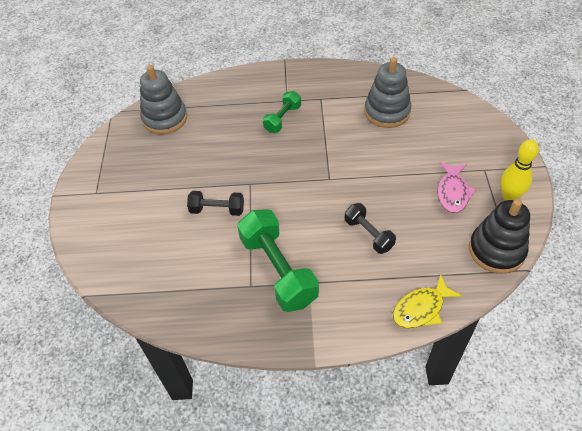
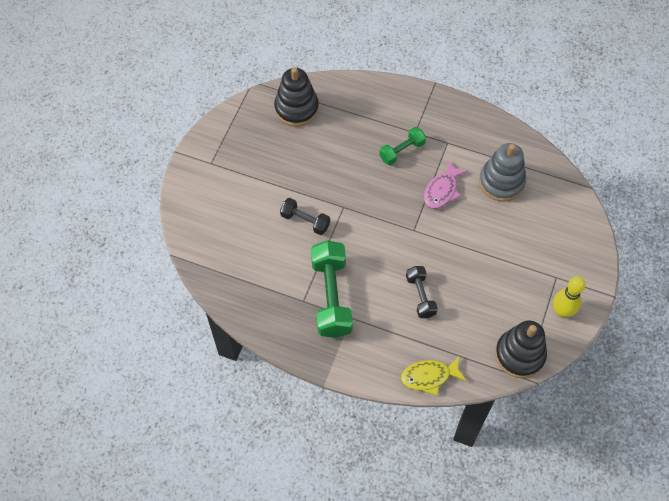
camera: 20 degrees right, 10 degrees up
grey stacking toy [140,65,187,135] -> black stacking toy [274,67,319,126]
pink fish [437,162,476,213] -> pink fish moved to [424,160,468,209]

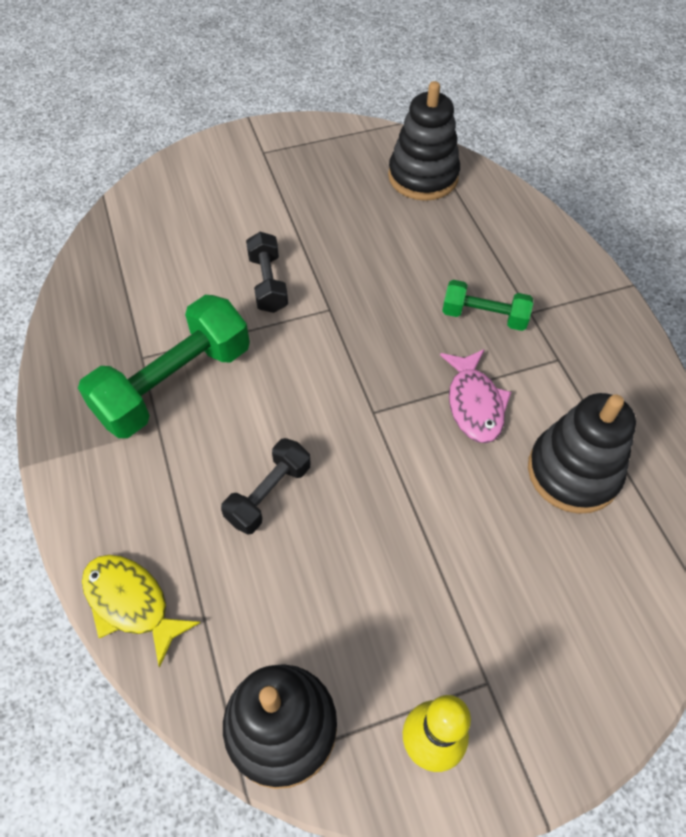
camera: 50 degrees right, 5 degrees down
pink fish [424,160,468,209] -> pink fish turned 90 degrees counterclockwise [440,349,511,443]
grey stacking toy [479,143,526,202] -> black stacking toy [528,393,636,514]

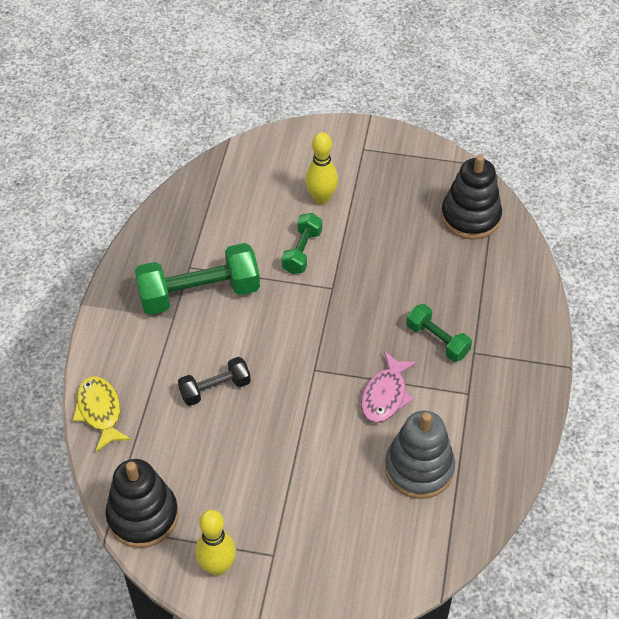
camera: 30 degrees right, 5 degrees down
black dumbbell [246,232,288,313] -> green dumbbell [281,213,322,274]
black stacking toy [528,393,636,514] -> grey stacking toy [385,411,455,499]
none -> yellow bowling pin [305,132,338,204]

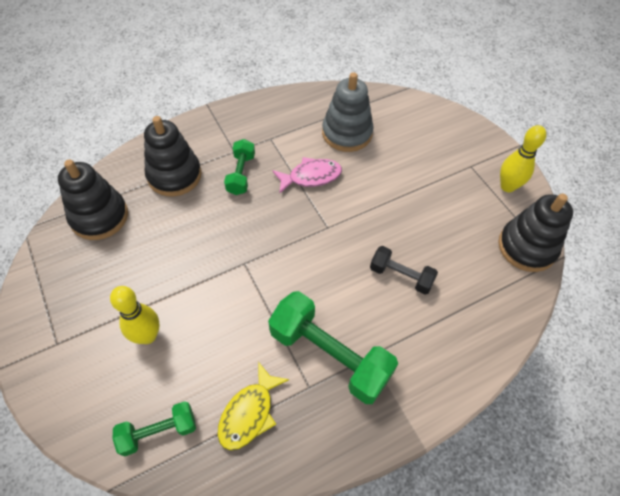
camera: 130 degrees left, 5 degrees up
yellow fish [73,376,131,452] -> yellow fish moved to [217,362,289,451]
green dumbbell [281,213,322,274] -> green dumbbell moved to [113,401,196,456]
none -> black stacking toy [144,116,202,196]

